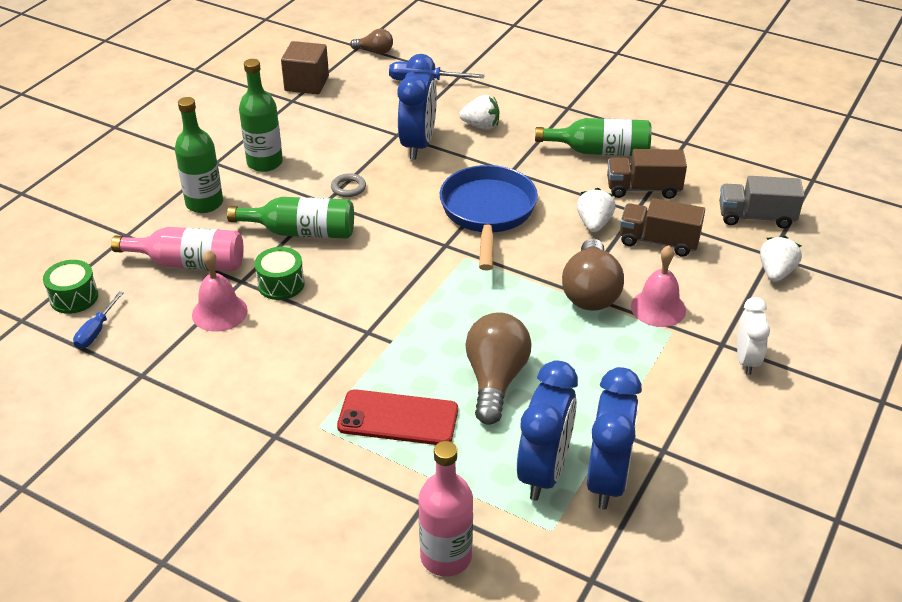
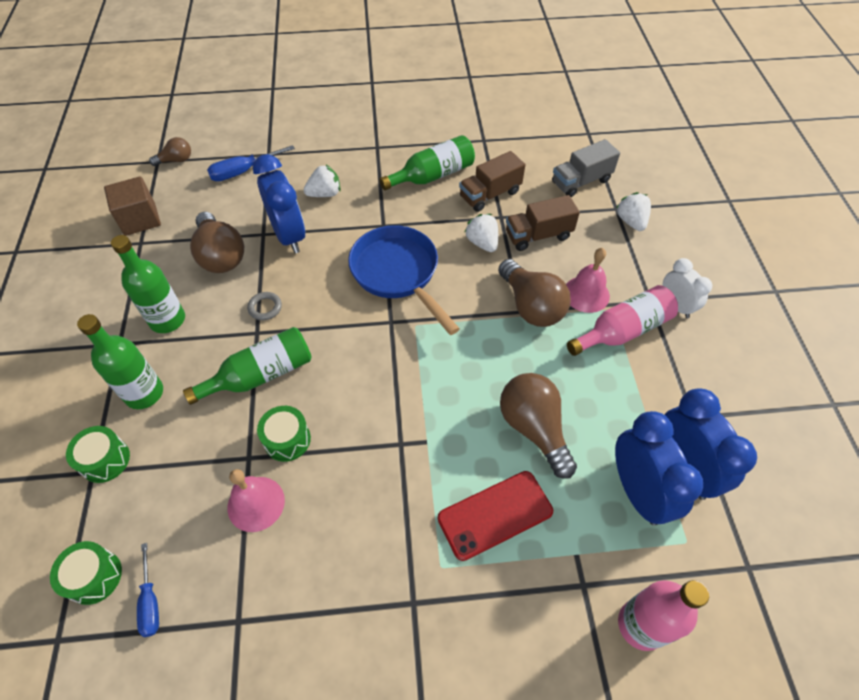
camera: 35 degrees left, 15 degrees up
pink bottle [111,227,244,271] -> pink bottle moved to [567,285,678,356]
none -> green drum [66,426,130,483]
none -> brown light bulb [190,212,244,273]

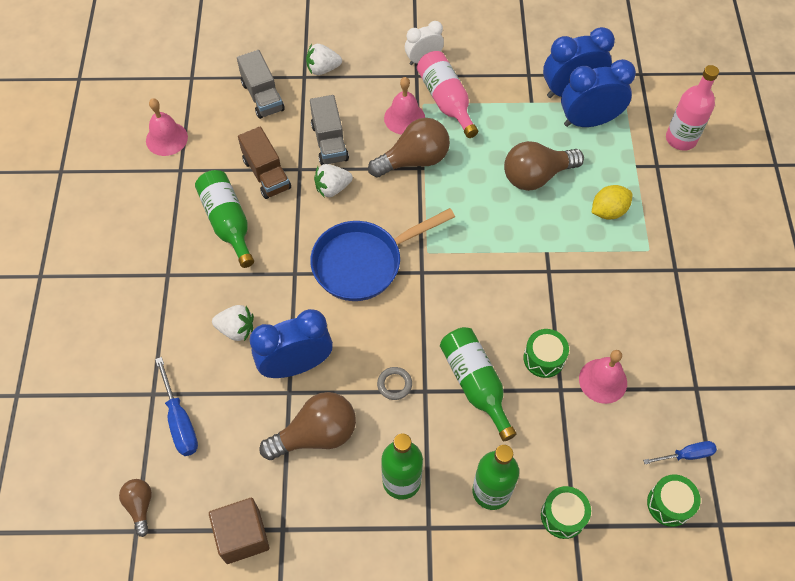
camera: 85 degrees left, 5 degrees up
white strawberry [304,164,340,197] -> white strawberry turned 120 degrees clockwise [212,305,254,341]
red phone [438,471,553,561] -> yellow lemon [591,185,632,220]
brown truck [506,195,580,251] -> grey truck [310,95,349,165]
none -> pink bell [146,98,188,156]

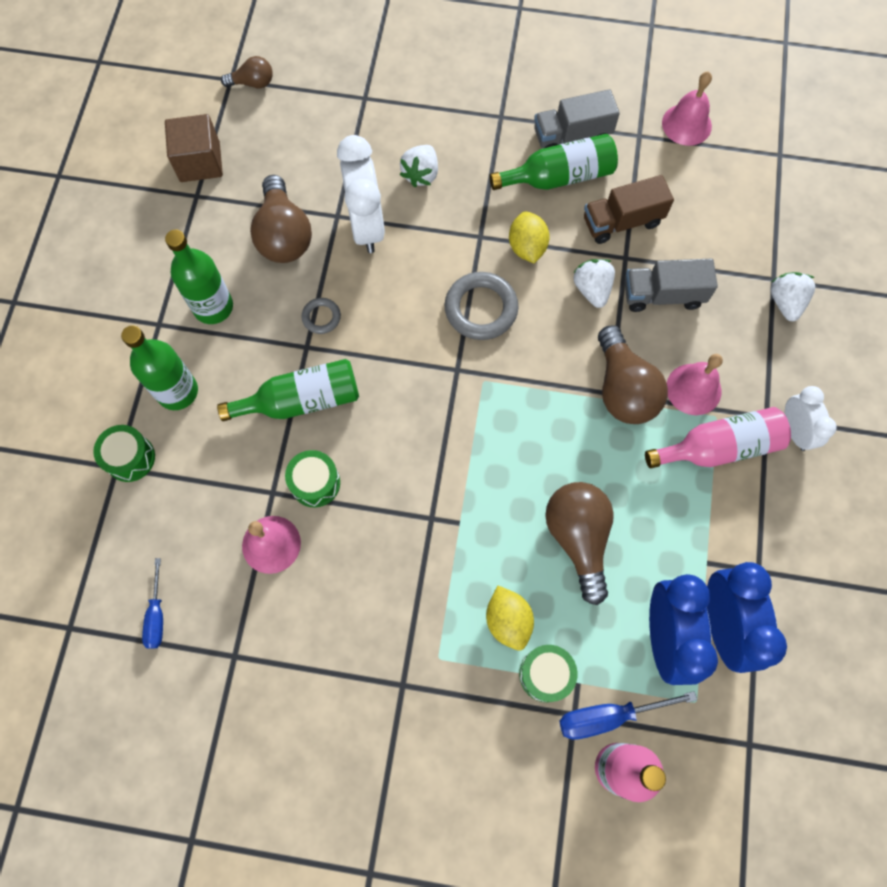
camera: 100 degrees right, 10 degrees up
blue screwdriver [155,357,198,456] -> blue screwdriver moved to [559,691,697,740]
grey truck [237,50,285,119] -> grey truck moved to [534,89,620,148]
blue clock [250,309,333,378] -> white clock [337,135,385,253]
blue pan [310,208,455,301] -> grey ring [445,272,518,340]
green drum [647,474,701,527] -> green drum moved to [519,645,577,702]
none -> yellow lemon [509,211,550,263]

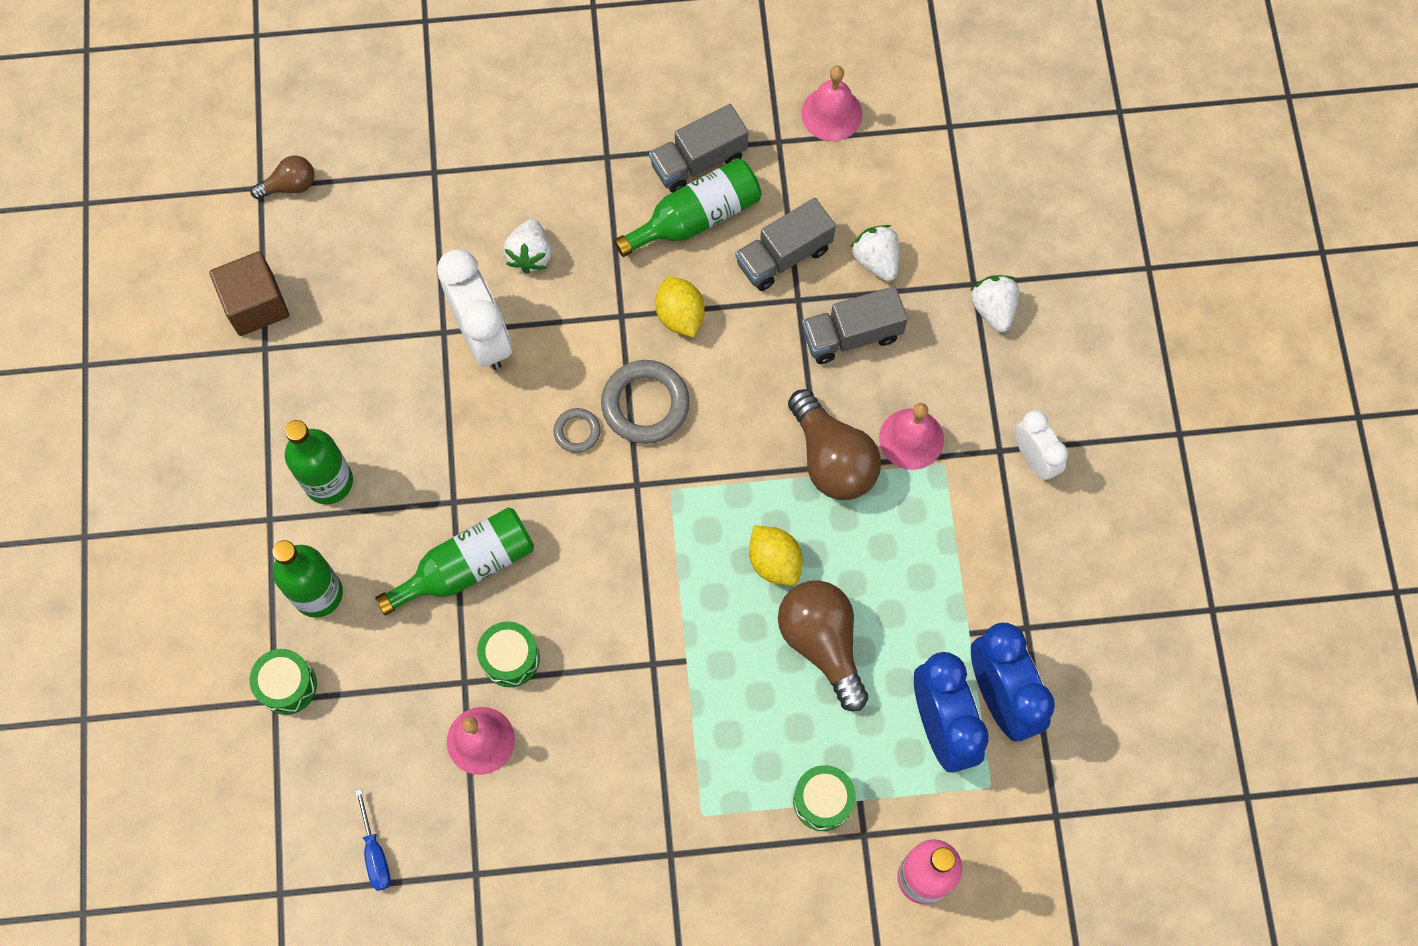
camera: 15 degrees left, 0 degrees up
brown light bulb [250,175,312,263] -> none
grey ring [302,298,341,334] -> grey ring moved to [554,408,601,453]
yellow lemon [486,586,534,651] -> yellow lemon moved to [749,525,803,586]
blue screwdriver [559,691,697,740] -> none
white strawberry [573,259,615,308] -> white strawberry moved to [850,225,899,281]
brown truck [584,175,674,244] -> grey truck [735,198,836,291]
pink bottle [645,407,791,468] -> none

